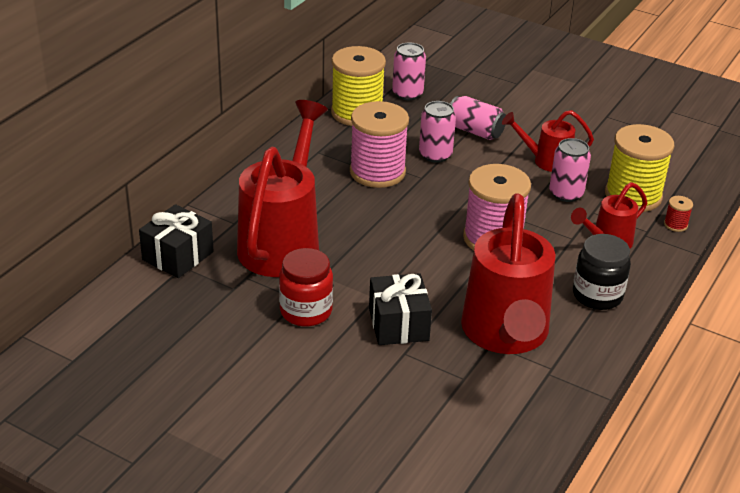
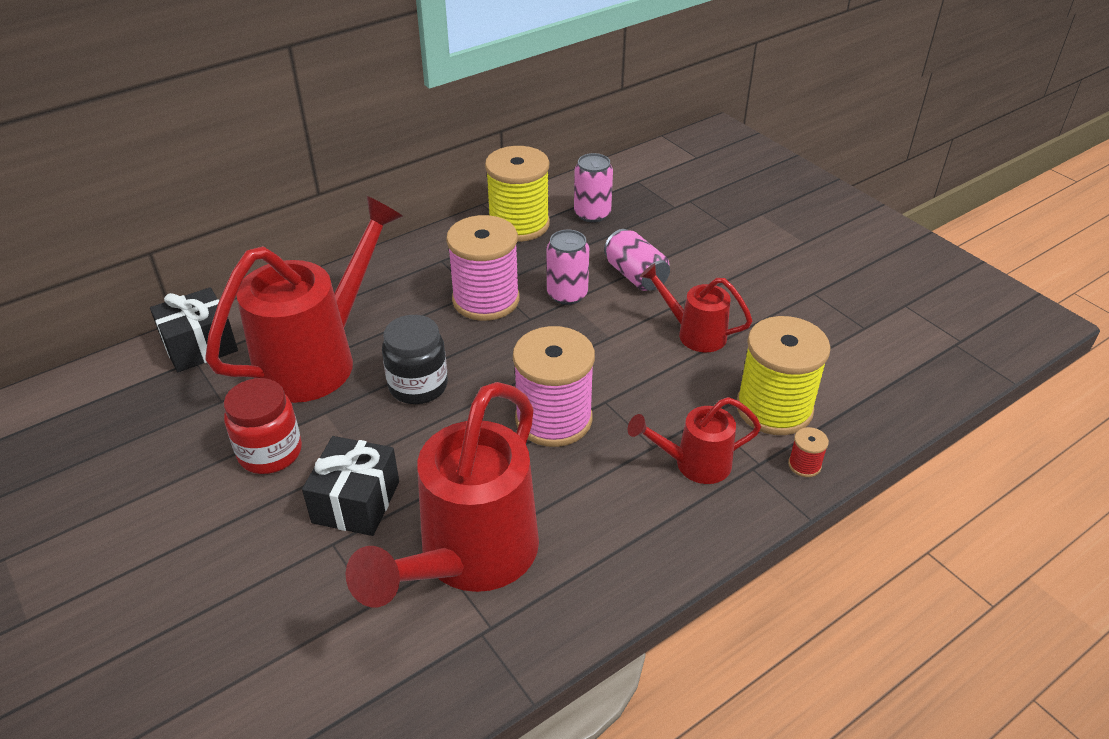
camera: 25 degrees right, 5 degrees up
pink can [549,138,591,202] -> none
black jar [573,234,631,310] -> black jar moved to [382,315,448,404]

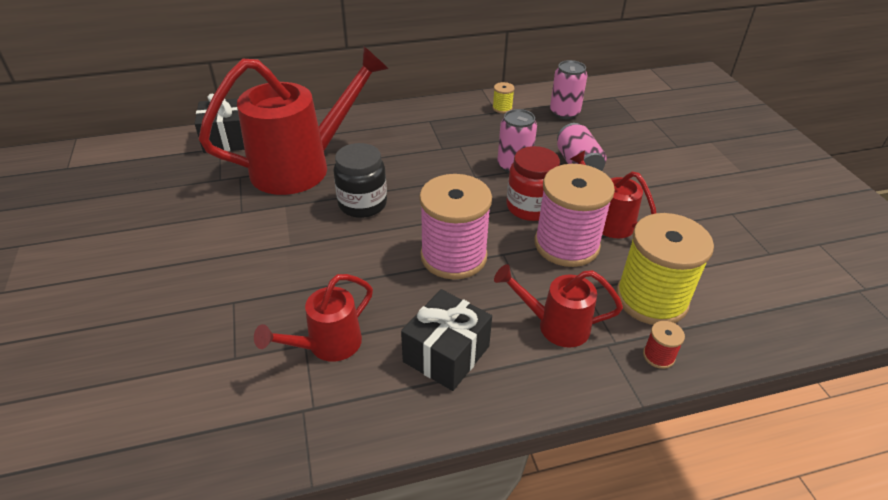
camera: 20 degrees right, 0 degrees up
red jar [224,378,302,474] -> red jar moved to [507,146,560,221]
black gift [302,436,399,536] -> black gift moved to [401,289,492,391]
red watering can [346,382,539,607] -> red watering can [254,274,373,362], size x0.51
pink spool [446,215,520,321] -> pink spool moved to [535,164,615,267]
yellow spool [485,146,550,242] -> yellow spool [492,82,514,113], size x0.40

